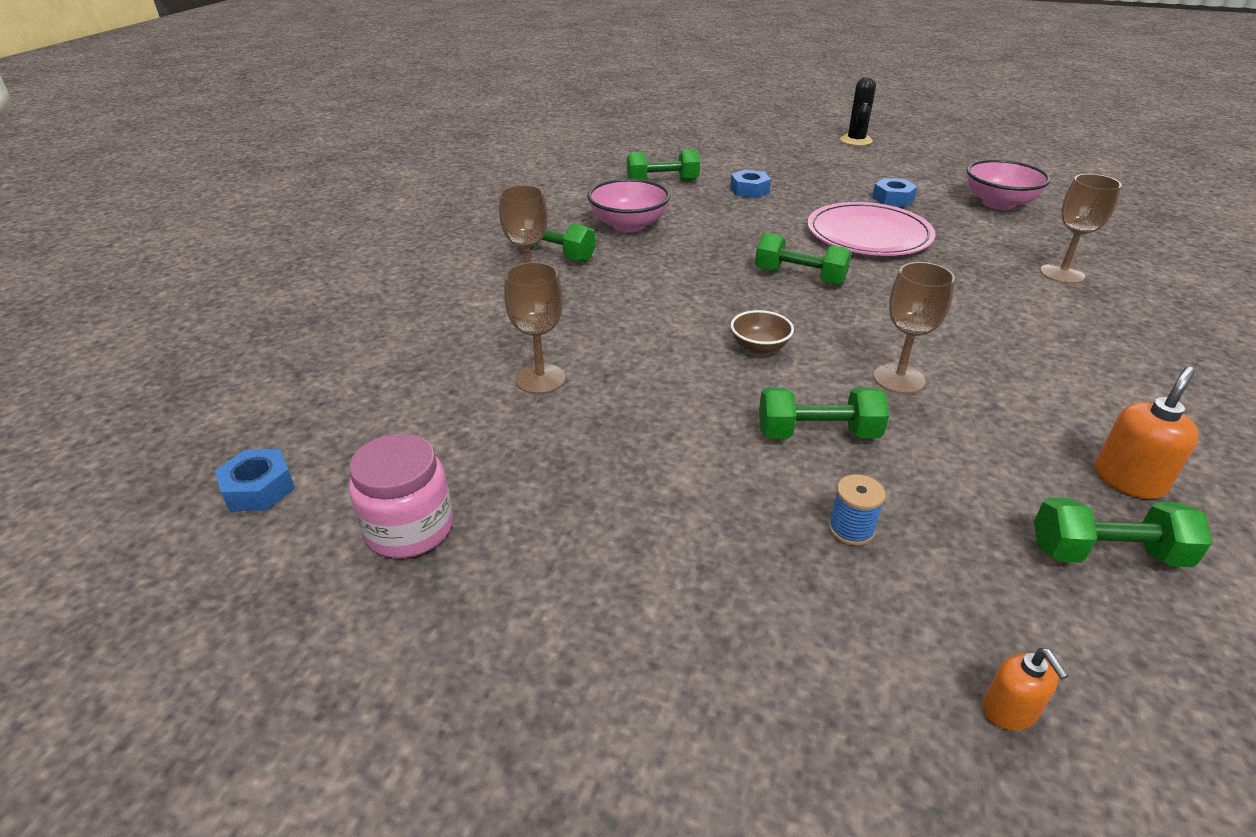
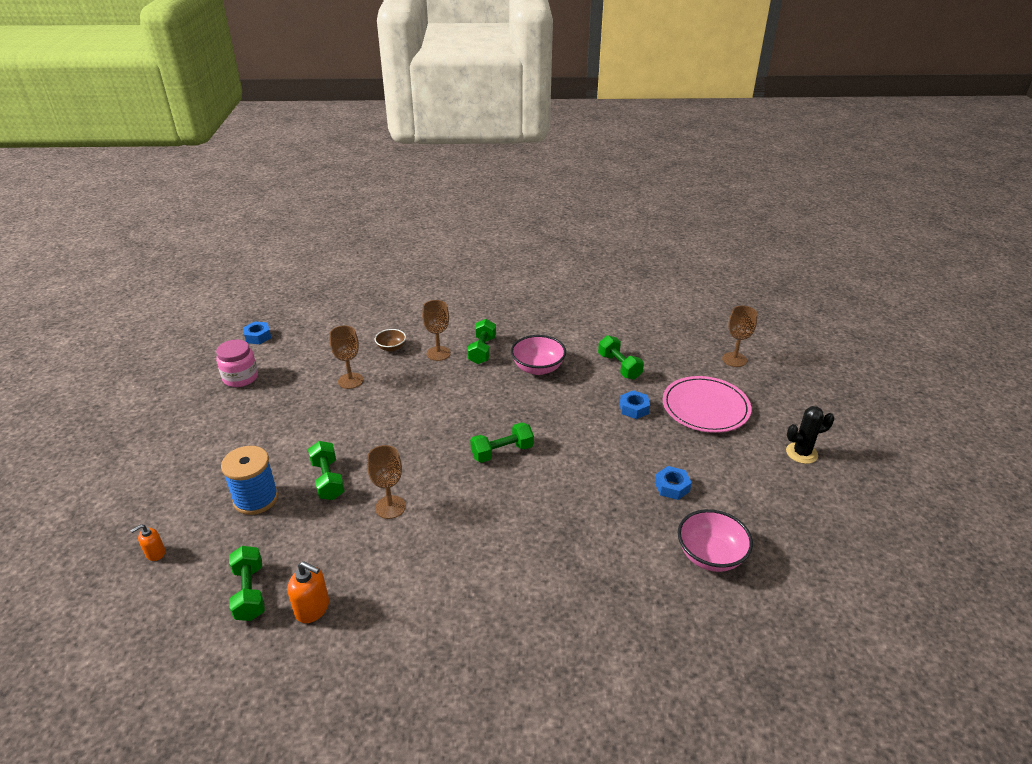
camera: 70 degrees right, 0 degrees up
brown bowl [731,310,794,354] -> brown bowl moved to [375,329,406,352]
green dumbbell [755,232,852,285] -> green dumbbell turned 60 degrees clockwise [470,422,534,463]
pink plate [807,202,935,256] -> pink plate moved to [663,376,751,433]
blue spool [828,474,886,546] -> blue spool [221,446,278,515], size x2.04
brown goblet [1040,174,1122,284] -> brown goblet moved to [722,306,758,367]

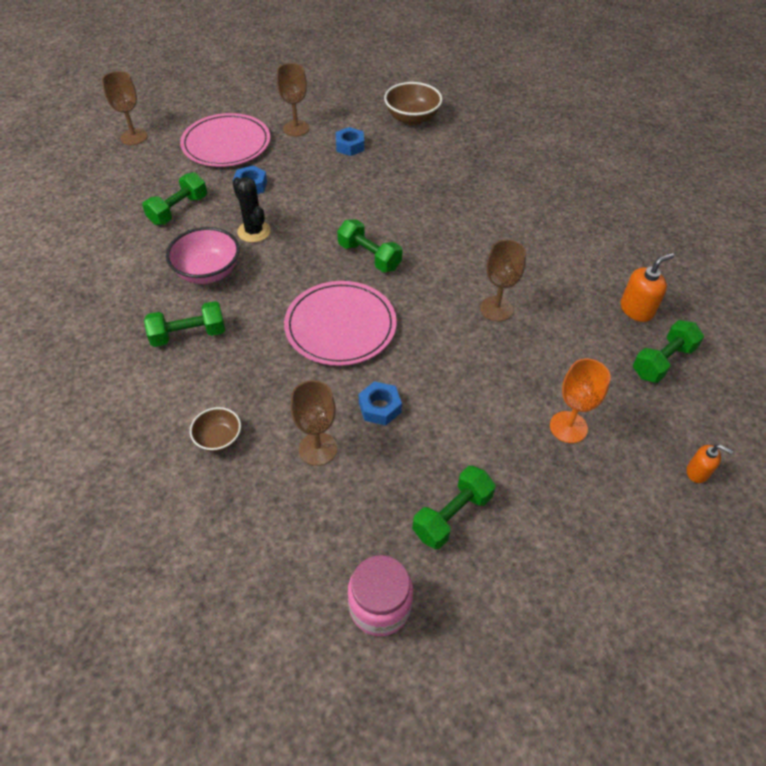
camera: 115 degrees left, 15 degrees up
blue spool [221,446,278,515] -> orange goblet [550,359,611,443]
blue nut [243,321,271,344] -> blue nut moved to [359,381,402,425]
orange soap dispenser [288,561,329,623] -> orange soap dispenser turned 60 degrees clockwise [621,253,674,322]
green dumbbell [308,441,345,500] -> green dumbbell moved to [412,466,496,549]
brown goblet [422,300,451,361] -> brown goblet moved to [277,63,309,136]
pink bowl [678,509,753,572] -> brown bowl [384,82,443,125]
black cactus [786,406,834,464] -> black cactus moved to [233,177,271,243]
none -> pink plate [284,281,397,366]

